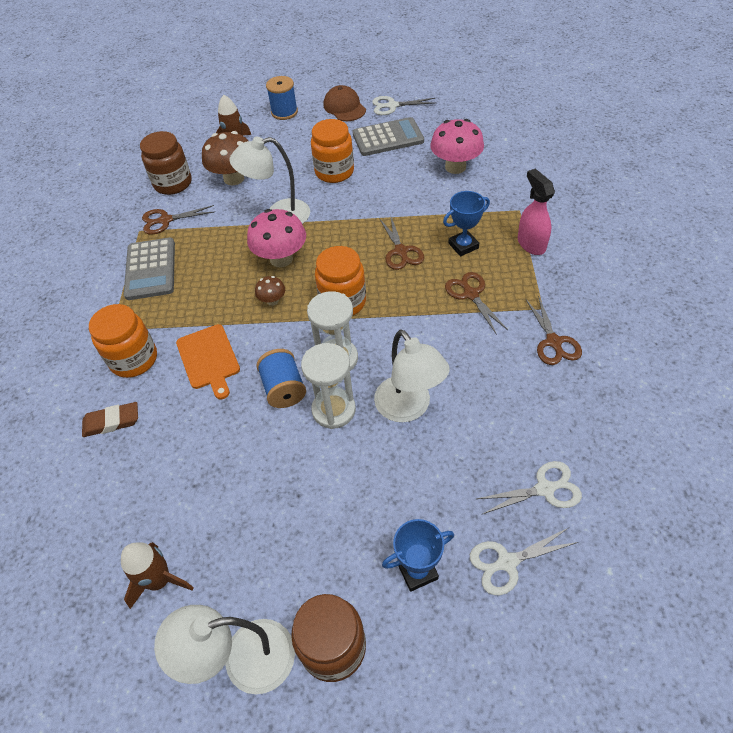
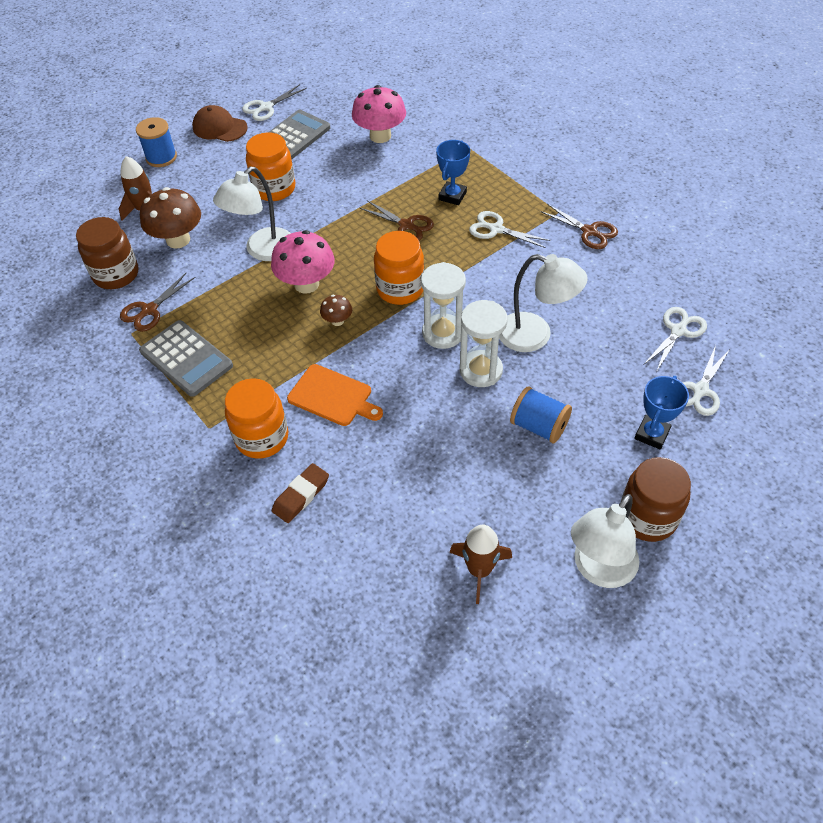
camera: 40 degrees left, 0 degrees up
blue spool [256,349,306,408] -> blue spool moved to [510,386,572,443]
brown scissors [445,272,508,335] -> white scissors [469,211,551,248]
pink spray bottle [518,169,555,255] -> none

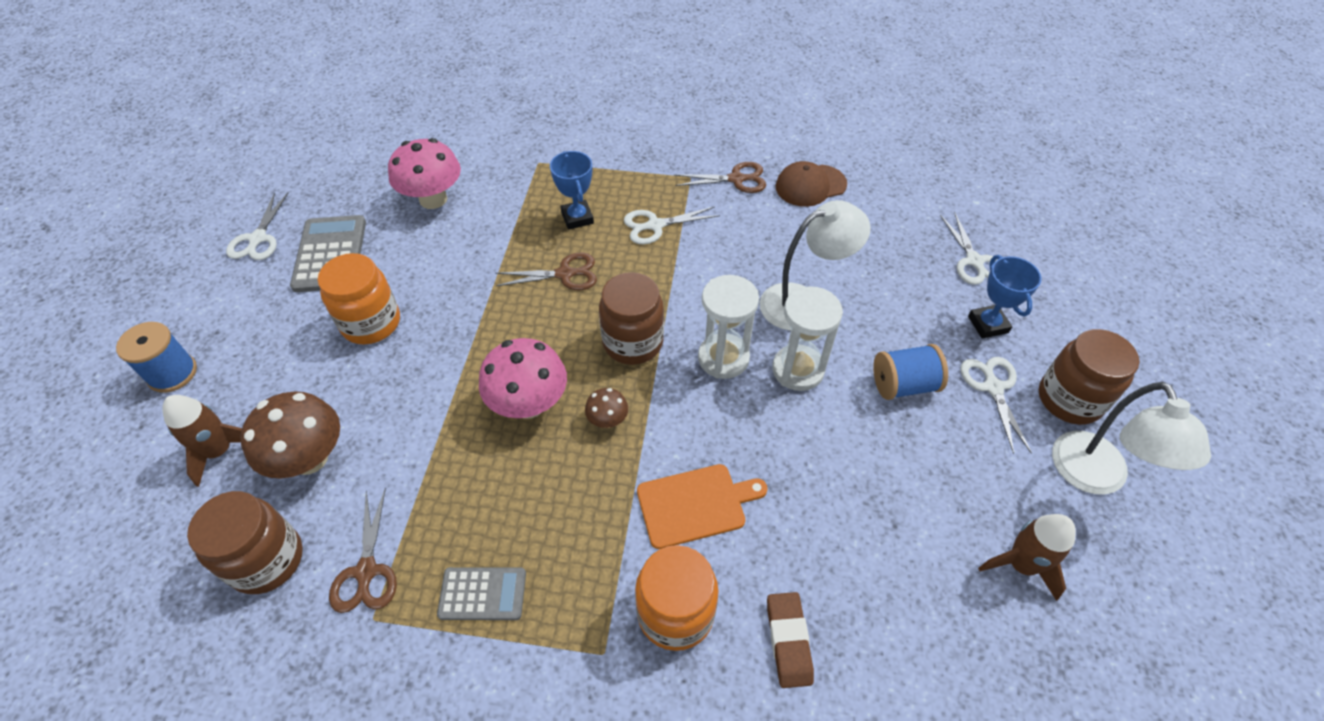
camera: 45 degrees left, 0 degrees up
grey calculator [139,320,233,397] -> grey calculator [437,567,526,620], size x0.63
brown cap [192,105,248,142] -> brown cap moved to [776,161,847,207]
white lamp [213,167,291,261] -> none
orange jar [374,231,424,305] -> brown jar [599,272,664,365]
white scissors [643,307,707,372] -> white scissors moved to [960,357,1032,454]

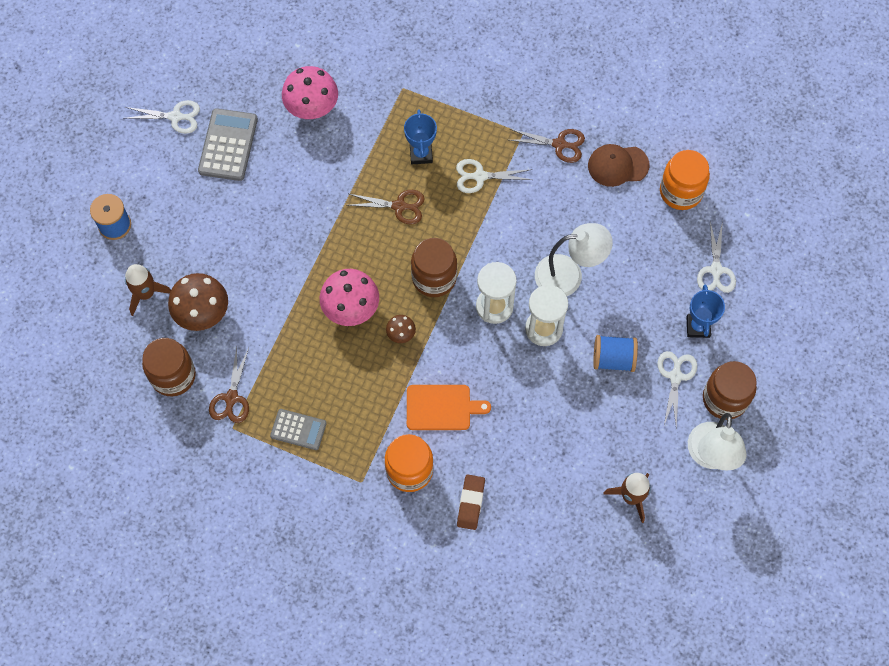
camera: 15 degrees right, 15 degrees up
white scissors [226,192,289,260] -> white scissors turned 105 degrees counterclockwise [123,100,200,134]
orange jar [318,253,400,345] -> orange jar moved to [660,150,710,210]

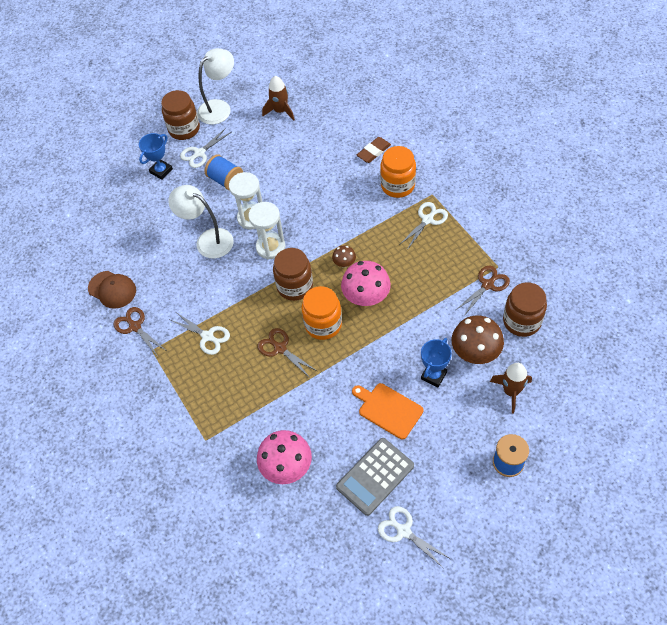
camera: 140 degrees left, 10 degrees down
grey calculator [270,409,327,450] -> none
blue trophy [404,109,437,164] -> blue trophy moved to [421,338,452,387]
orange cutting board [407,385,491,430] -> orange cutting board moved to [352,383,424,440]
orange jar [660,150,710,210] -> orange jar moved to [301,286,342,340]
white scissors [697,221,736,293] -> white scissors moved to [399,202,448,250]

